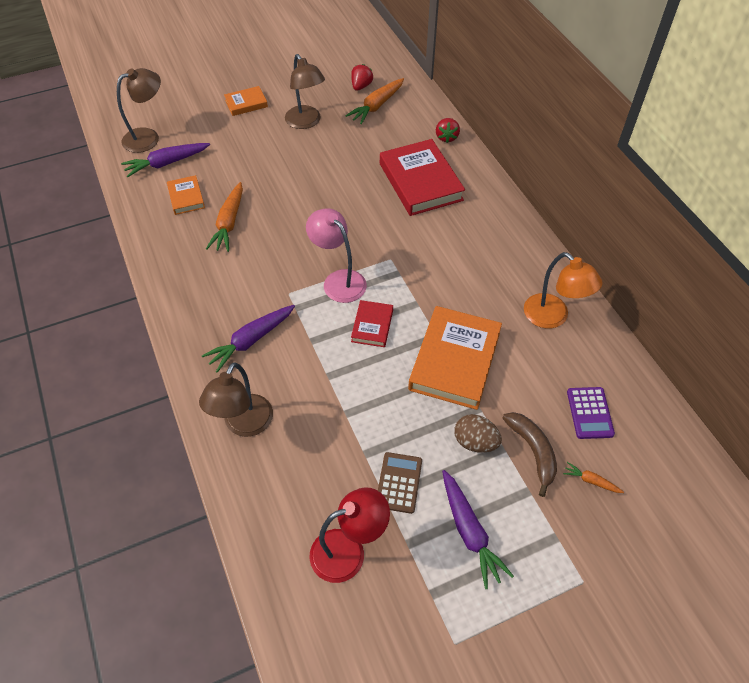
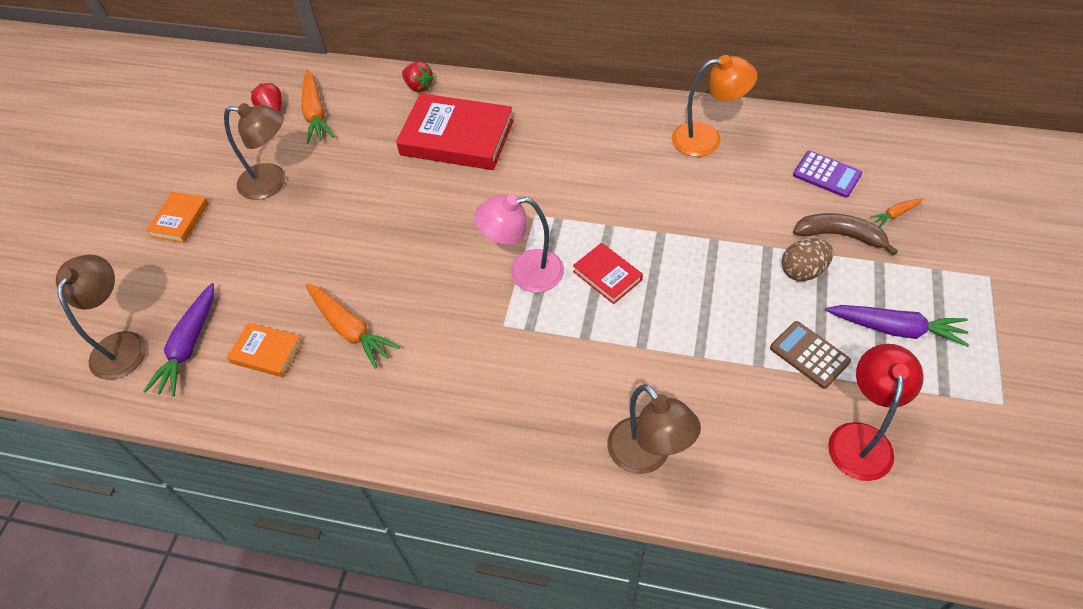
camera: 50 degrees left, 0 degrees up
purple carrot [202,305,295,373] -> none
orange book [408,306,502,410] -> none

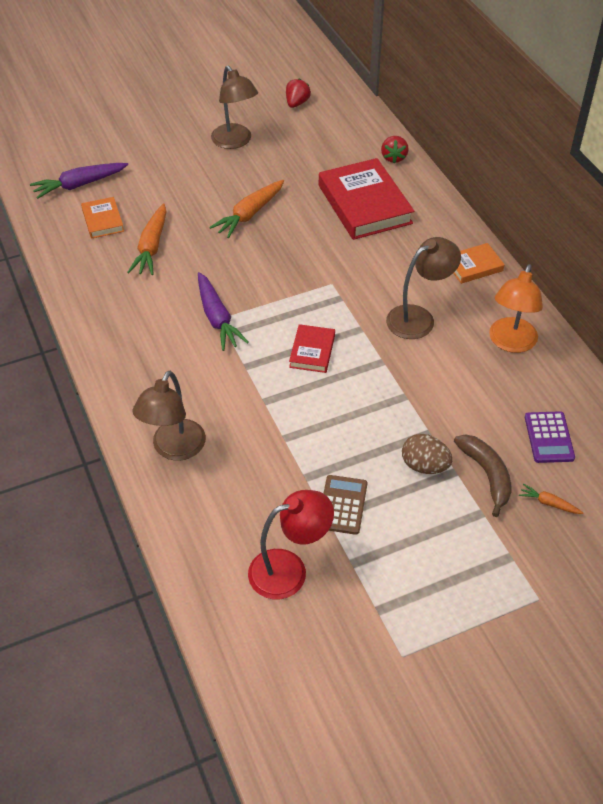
camera: 50 degrees right, 5 degrees down
brown lamp [56,254,146,380] -> brown lamp moved to [386,237,461,339]
orange book [146,192,209,243] -> orange book moved to [454,243,505,284]
orange carrot [301,70,334,144] -> orange carrot moved to [209,180,284,238]
pink lamp [474,195,564,292] -> none
orange lamp [672,55,757,157] -> orange lamp turned 60 degrees clockwise [489,264,543,353]
purple carrot [825,305,969,347] -> purple carrot moved to [198,272,249,351]

